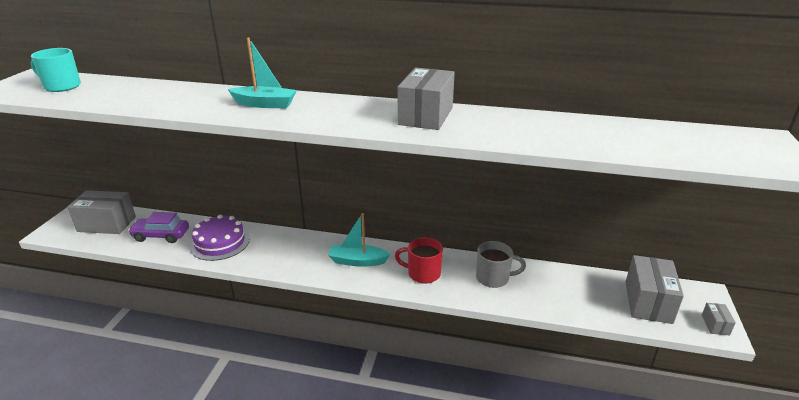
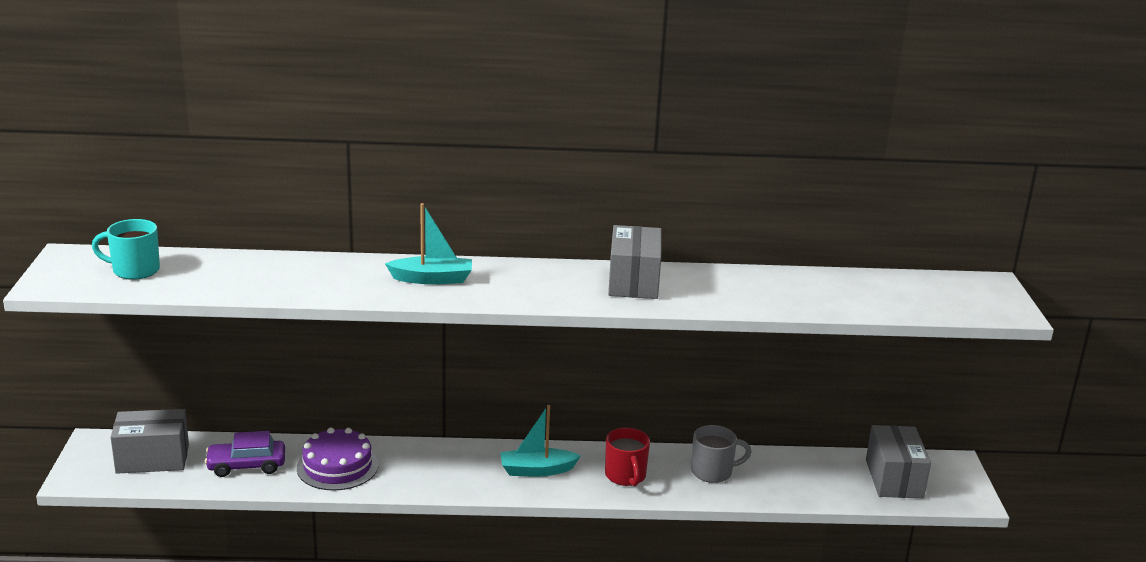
camera: 15 degrees left, 5 degrees down
red mug [395,237,443,284] -> red mug turned 105 degrees counterclockwise [605,428,650,486]
grey box [702,303,736,335] -> none

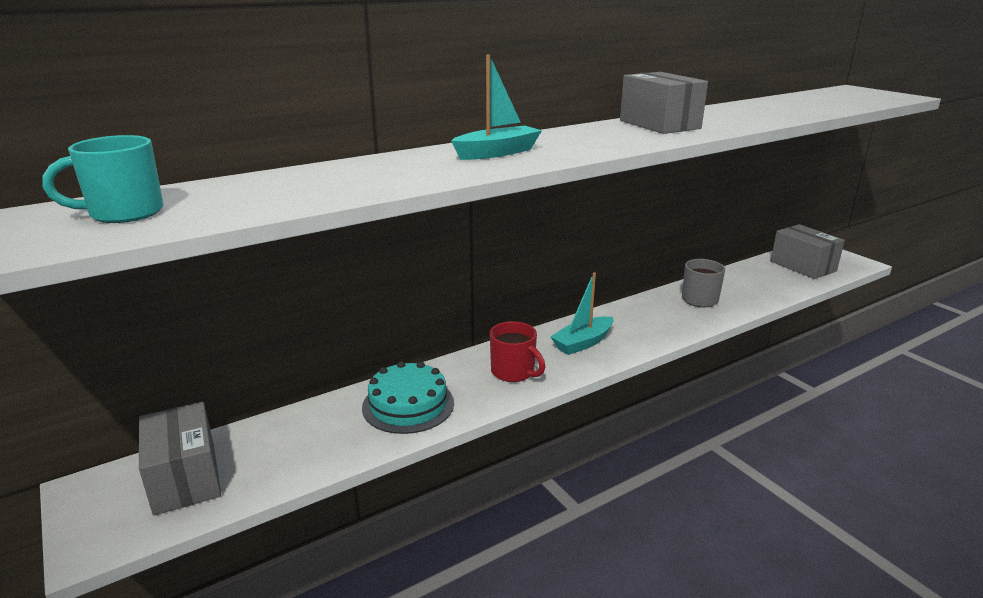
camera: 30 degrees left, 0 degrees up
grey box [111,409,189,474] -> grey box turned 75 degrees counterclockwise [139,402,221,515]
purple car [205,431,285,477] -> none
purple cake [297,428,379,491] -> turquoise cake [362,361,454,434]
red mug [605,428,650,486] -> red mug moved to [490,321,546,382]

